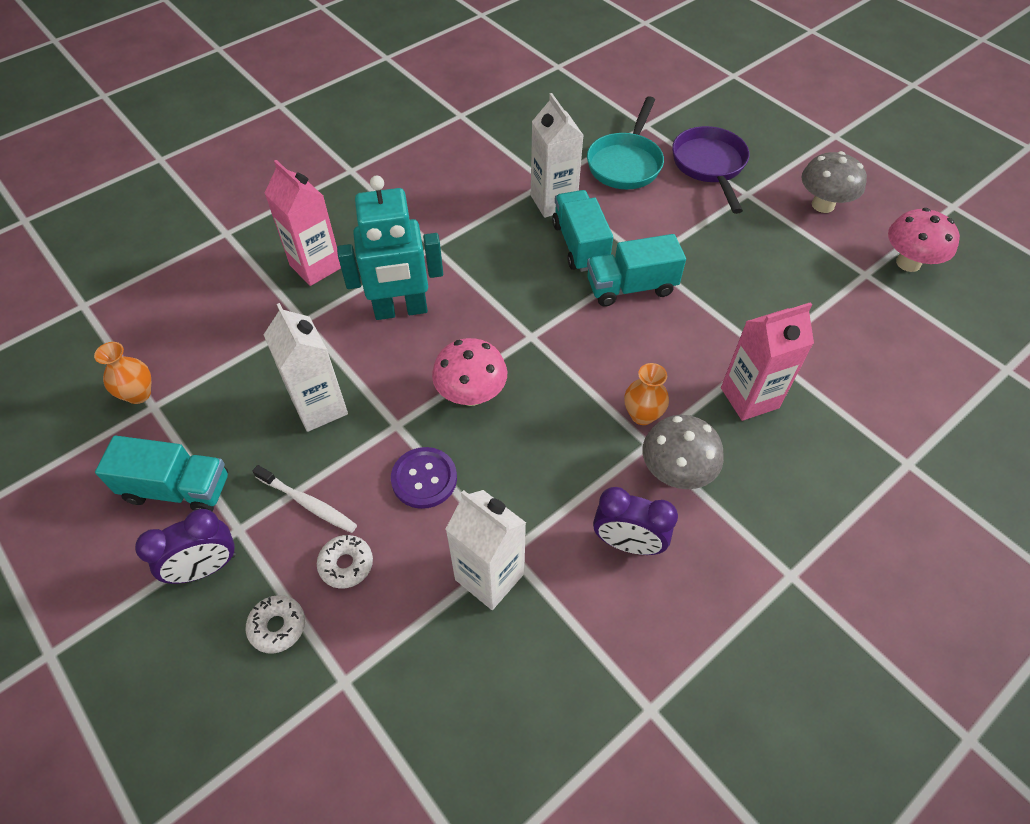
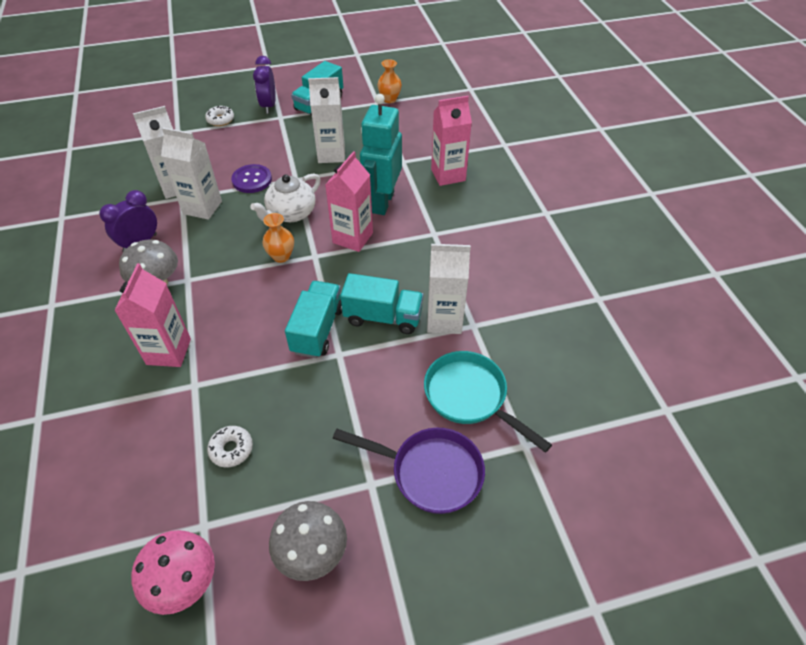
camera: 115 degrees right, 5 degrees down
white toothbrush [252,465,357,533] -> none
white donut [317,535,373,588] -> white donut moved to [207,426,253,467]
pink mushroom [432,338,507,406] -> white teapot [250,173,321,222]
orange vase [624,363,669,425] -> orange vase moved to [263,213,294,263]
none -> white carton [161,127,222,220]
none -> pink carton [325,151,373,252]

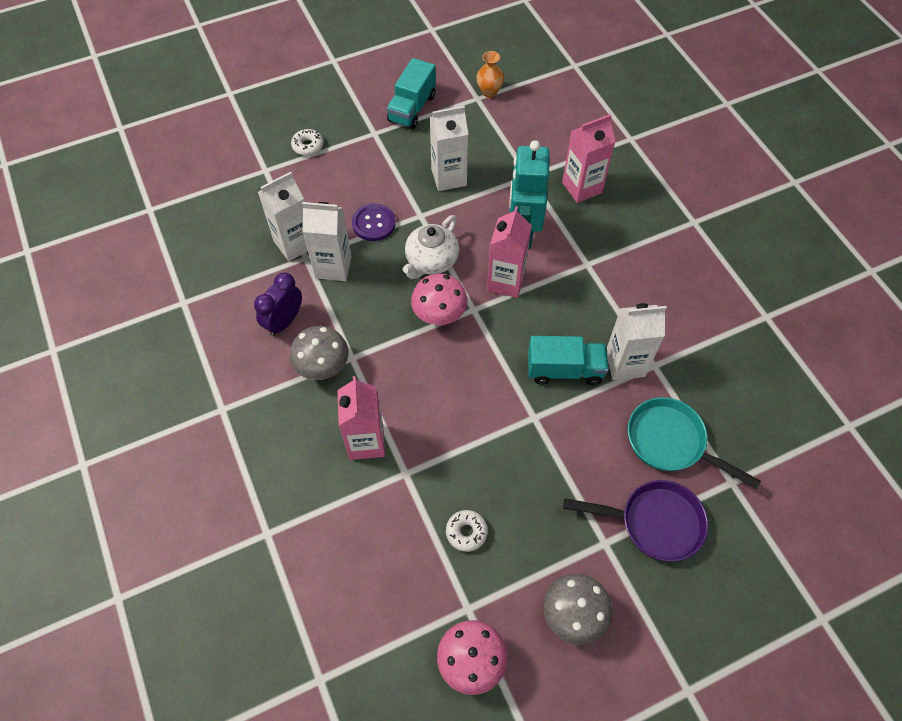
camera: 10 degrees left, 10 degrees up
purple clock [253,56,276,114] -> none
orange vase [263,213,294,263] -> pink mushroom [411,274,468,325]
turquoise truck [285,281,342,358] -> none

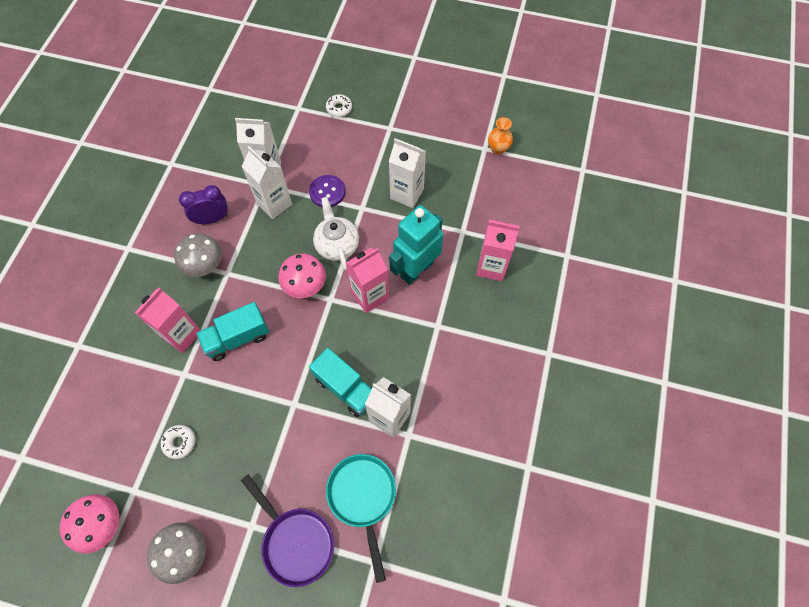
camera: 40 degrees right, 5 degrees up
turquoise truck [387,58,436,129] -> turquoise truck moved to [196,302,269,361]
white teapot [402,215,459,279] -> white teapot turned 90 degrees clockwise [313,197,359,271]

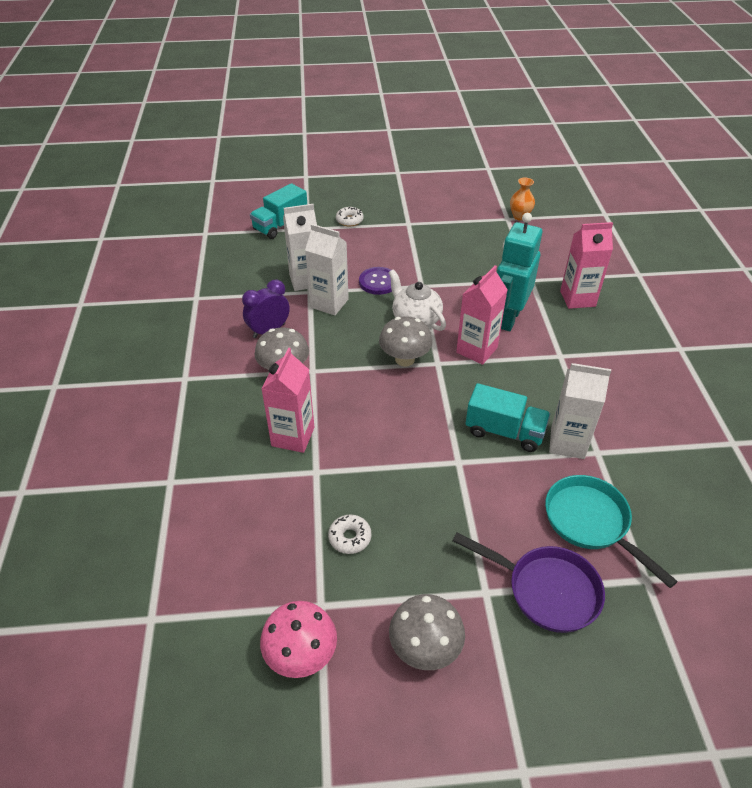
camera: 20 degrees left, 20 degrees down
turquoise truck [196,302,269,361] -> turquoise truck moved to [250,183,307,239]
pink mushroom [278,254,326,298] -> grey mushroom [379,316,433,367]
white carton [389,138,426,208] -> none

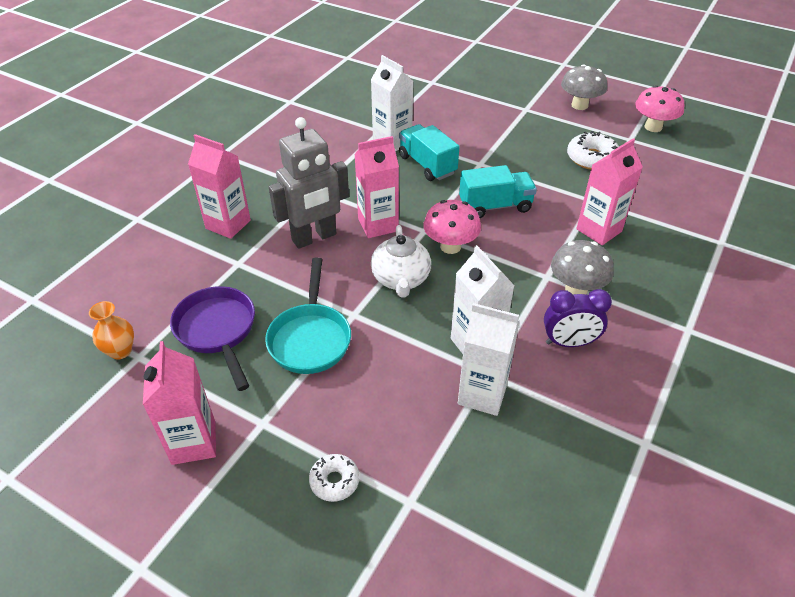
camera: 145 degrees left, 0 degrees up
turquoise truck [250,183,307,239] -> turquoise truck moved to [459,165,537,218]
white donut [328,515,372,554] -> white donut [567,131,619,170], size x1.60
purple button [359,267,392,295] -> none
grey mushroom [379,316,433,367] -> pink mushroom [423,200,481,254]
purple pan [452,532,605,633] -> purple pan moved to [170,286,255,391]
turquoise robot [497,213,542,331] -> grey robot [269,117,349,249]
turquoise pan [545,475,678,588] -> turquoise pan moved to [265,257,351,374]
none -> pink carton [143,341,216,465]

